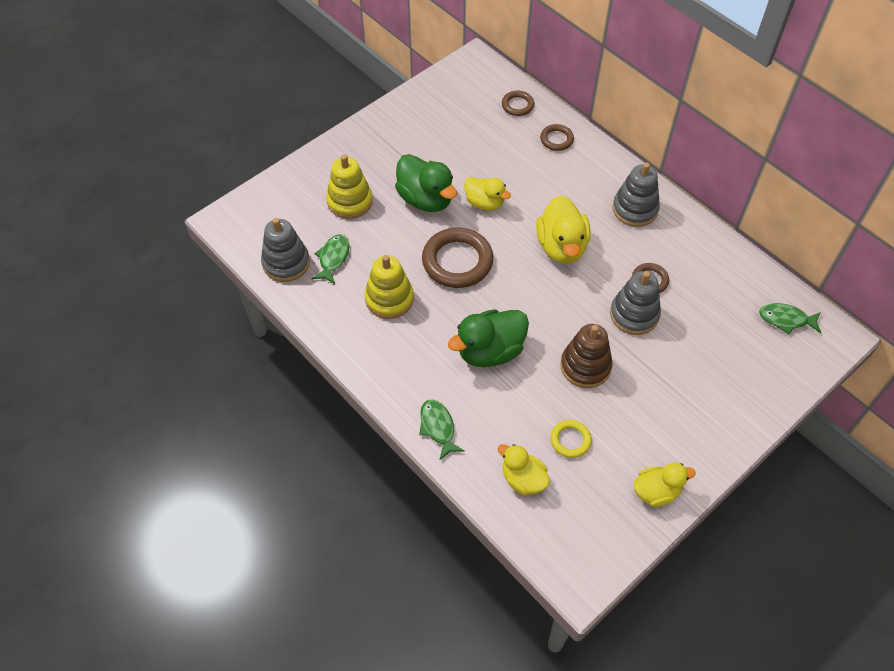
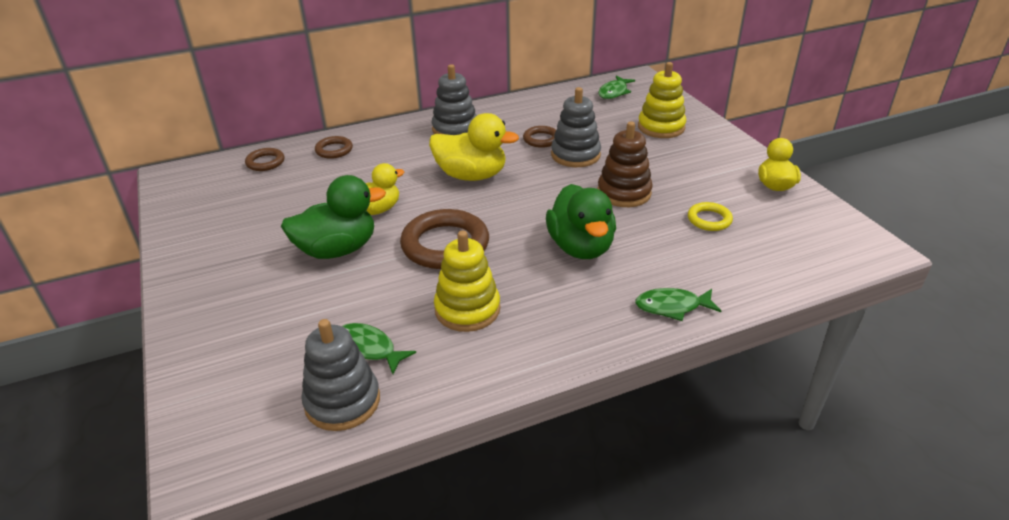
camera: 70 degrees left, 20 degrees down
yellow stacking toy [326,155,373,219] -> yellow stacking toy moved to [638,62,686,138]
yellow duck [498,444,550,495] -> none

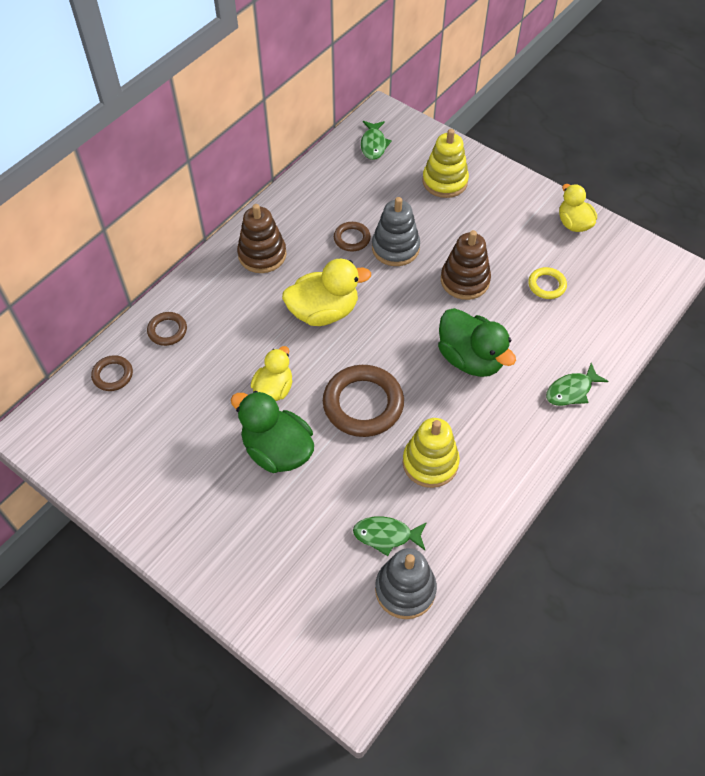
camera: 30 degrees left, 20 degrees up
green duck [281,175,386,259] -> green duck turned 90 degrees counterclockwise [231,391,314,473]
grey stacking toy [432,64,477,135] -> brown stacking toy [237,204,287,273]

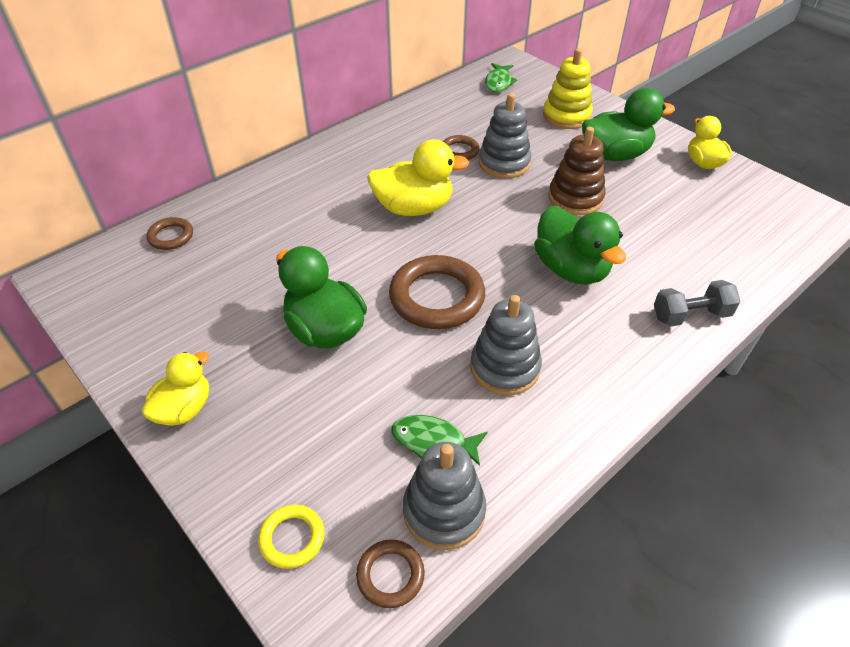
camera: 10 degrees right, 10 degrees down
brown ring [147,312,187,346] -> brown ring moved to [356,539,425,608]
brown stacking toy [237,204,287,273] -> none
yellow duck [251,346,292,401] -> yellow duck moved to [142,351,209,426]
yellow stacking toy [402,418,460,488] -> grey stacking toy [471,295,542,395]
yellow ring [528,267,567,299] -> yellow ring moved to [258,505,325,569]
green fish [546,363,609,406] -> grey dumbbell [654,280,741,327]
none -> green duck [582,88,675,161]

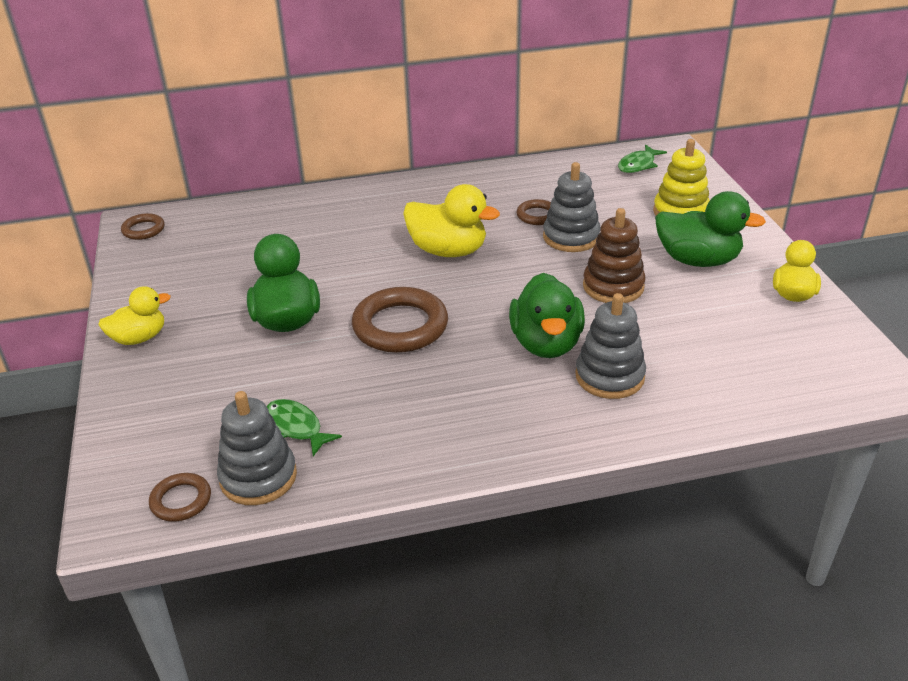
camera: 30 degrees right, 10 degrees down
brown ring [146,217,193,250] -> brown ring moved to [121,213,164,240]
yellow ring [258,505,325,569] -> none
grey stacking toy [471,295,542,395] -> grey stacking toy moved to [575,293,646,399]
grey dumbbell [654,280,741,327] -> none

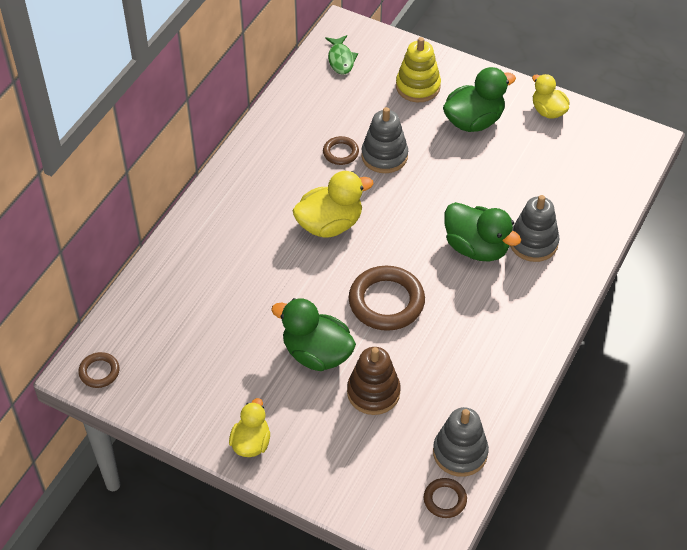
camera: 50 degrees left, 15 degrees up
green fish [267,399,342,456] -> none
brown stacking toy [583,208,646,303] -> brown stacking toy moved to [347,347,400,415]

